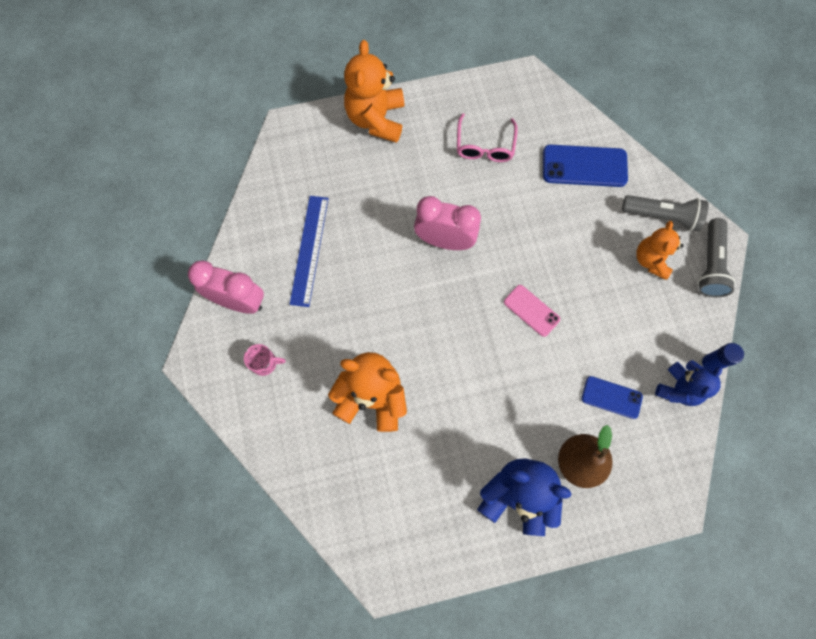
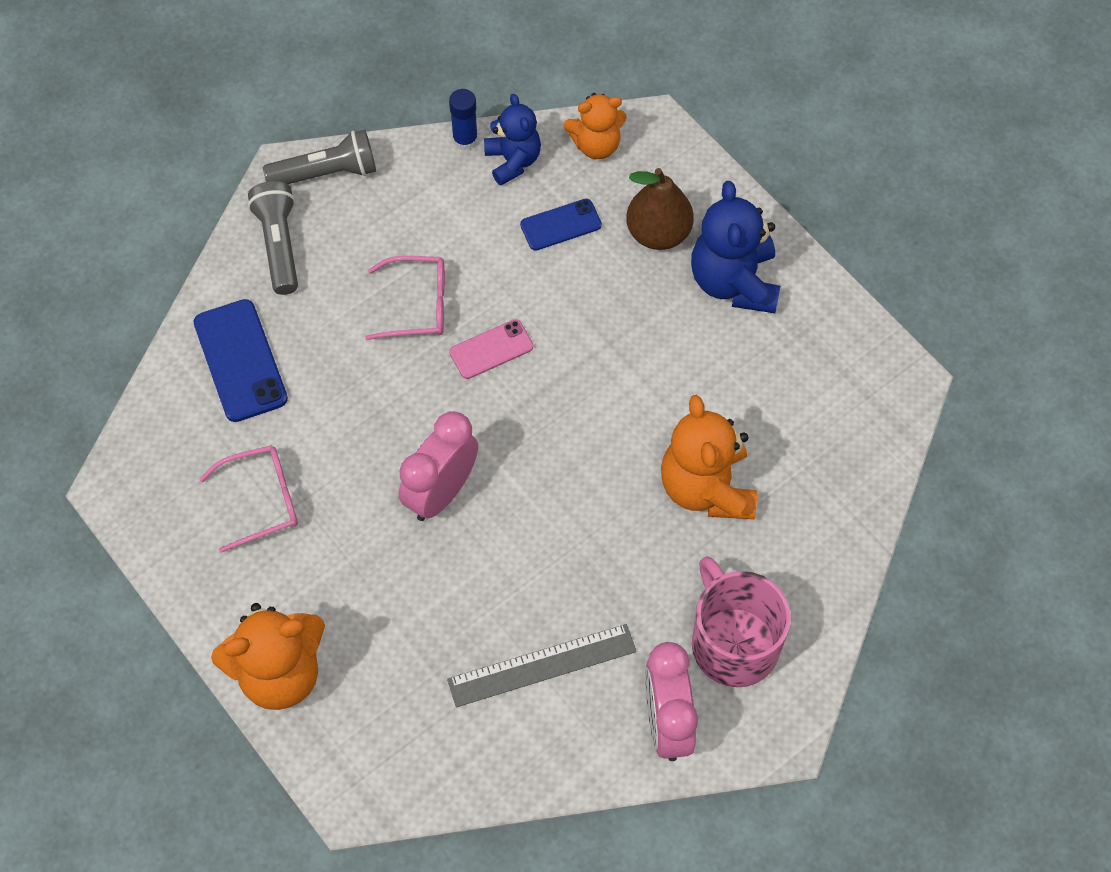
camera: 115 degrees left, 10 degrees down
pink mug [244,344,286,376] -> pink mug [692,556,791,687], size x2.24
blue ruler [290,196,329,307] -> grey ruler [447,624,637,707]
pink clock [414,196,481,250] -> pink clock turned 45 degrees clockwise [399,411,478,521]
pink phone [504,285,560,337] -> pink phone turned 45 degrees clockwise [450,319,533,379]
blue phone [581,376,643,419] -> blue phone turned 75 degrees clockwise [520,199,602,251]
orange teddy bear [636,221,684,280] -> orange teddy bear moved to [564,93,627,159]
blue teddy bear [655,361,722,406] -> blue teddy bear turned 60 degrees clockwise [484,94,541,185]
none -> pink glasses [365,256,445,340]

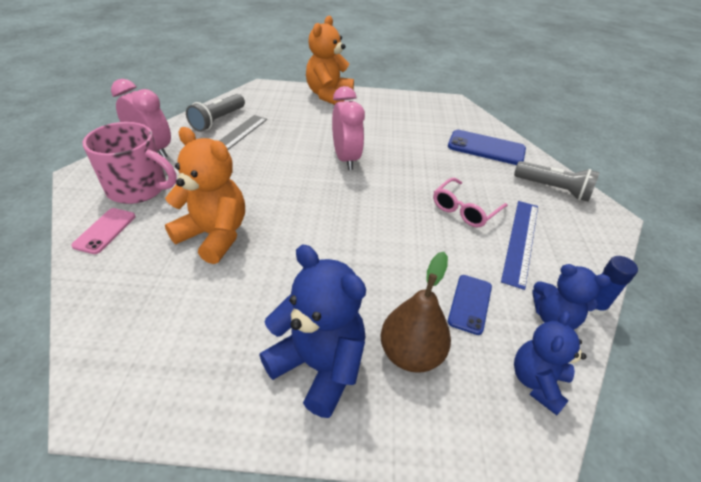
camera: 130 degrees right, 20 degrees down
pink glasses [200,445,298,553] -> none
grey flashlight [263,129,376,184] -> grey flashlight moved to [186,94,245,132]
pink phone [450,319,533,379] -> pink phone moved to [71,208,136,254]
orange teddy bear [564,93,627,159] -> blue teddy bear [514,311,587,415]
none -> blue ruler [501,201,538,290]

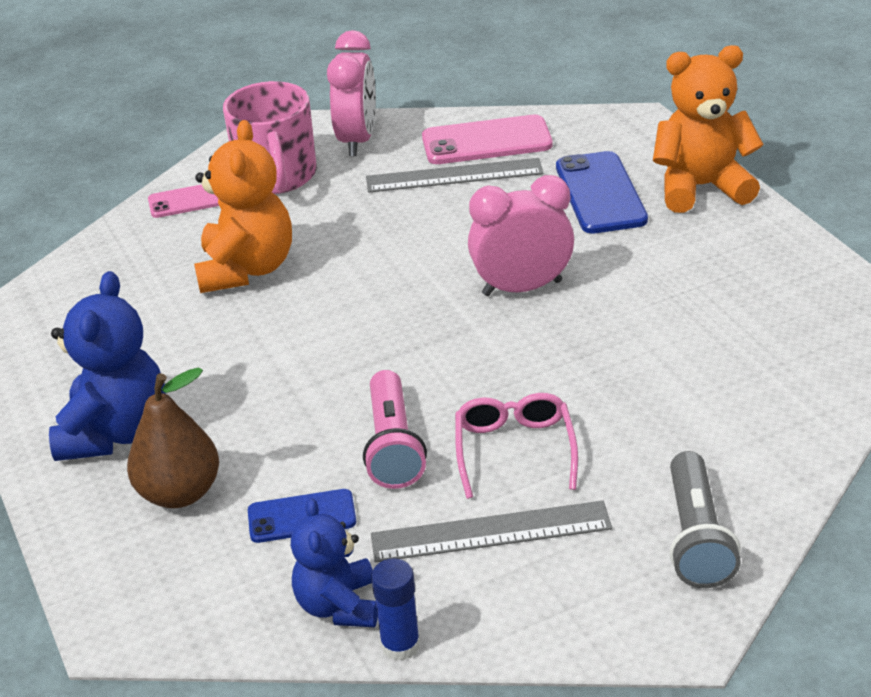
camera: 65 degrees right, 5 degrees down
grey flashlight [186,94,245,132] -> pink phone [422,115,552,164]
pink clock [332,86,365,170] -> pink clock turned 150 degrees counterclockwise [468,175,574,296]
pink glasses [433,178,508,228] -> pink glasses turned 75 degrees clockwise [455,393,578,499]
blue phone [448,130,526,165] -> blue phone moved to [556,151,648,234]
blue ruler [501,201,538,290] -> grey ruler [371,501,612,563]
blue teddy bear [514,311,587,415] -> none
none -> pink flashlight [363,370,427,489]

